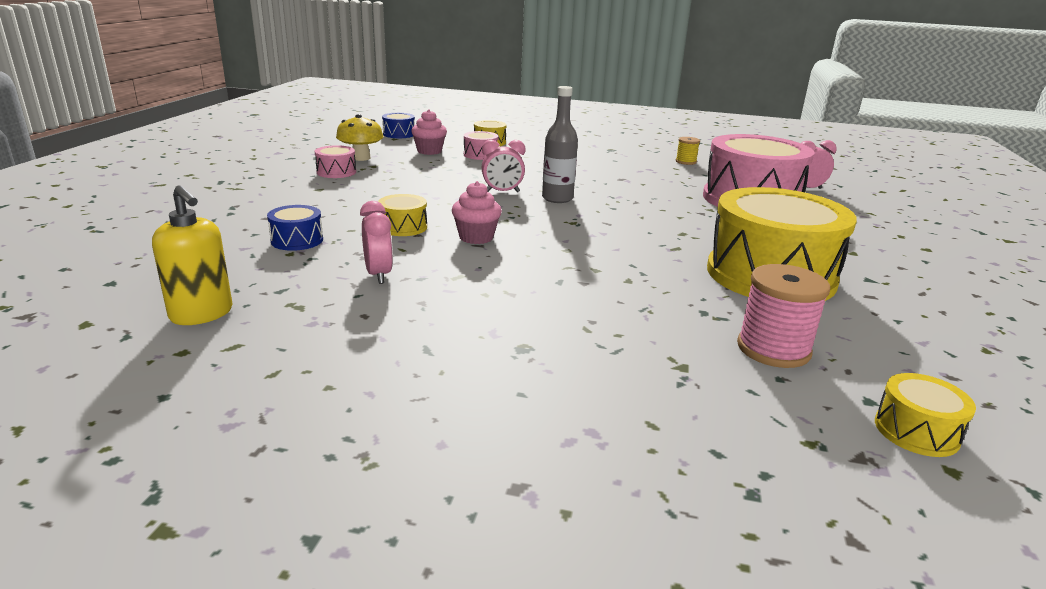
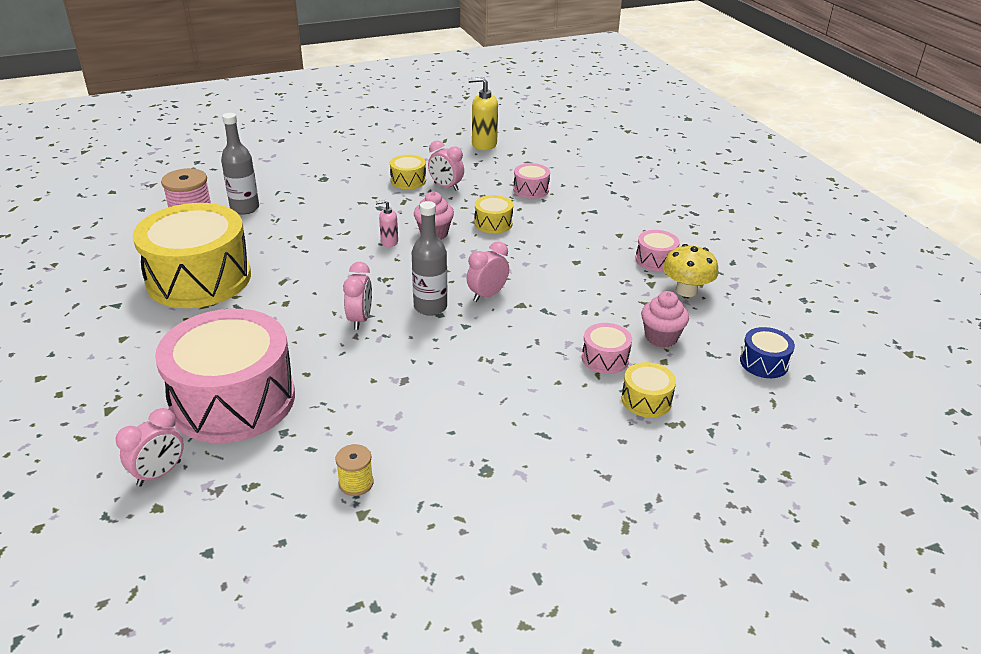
camera: 145 degrees right, 10 degrees up
blue drum [267,205,323,251] -> pink drum [513,163,550,199]
yellow drum [875,373,976,457] -> yellow drum moved to [390,155,426,189]
none -> grey bottle [221,113,259,215]
none -> pink clock [343,262,372,330]
none -> pink soap dispenser [376,200,398,247]

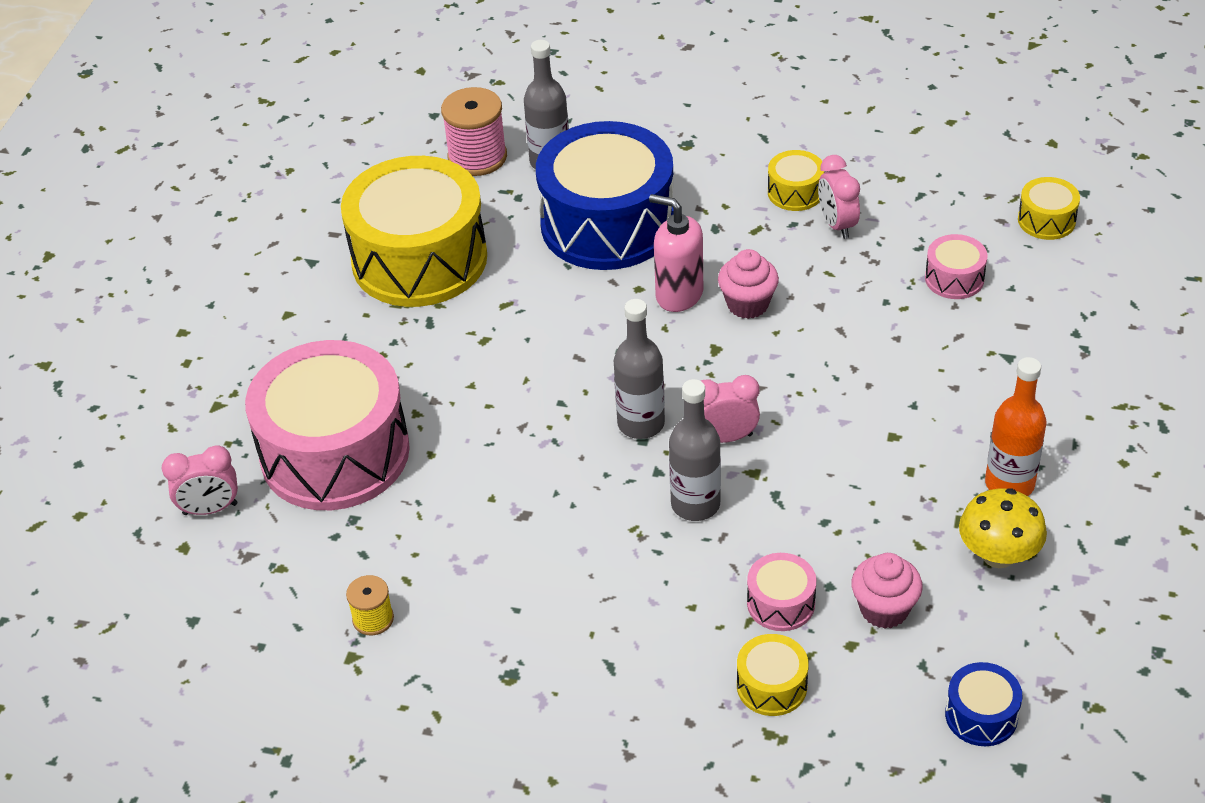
camera: 40 degrees right, 10 degrees up
pink clock [343,262,372,330] -> none
pink soap dispenser [376,200,398,247] -> pink soap dispenser [649,194,703,312], size x1.76
yellow soap dispenser [468,77,498,150] -> none
yellow drum [474,195,513,233] -> yellow drum moved to [1018,177,1080,240]
pink drum [635,230,680,271] -> orange bottle [985,357,1047,496]
none -> blue drum [536,121,674,270]
none -> grey bottle [669,379,721,521]

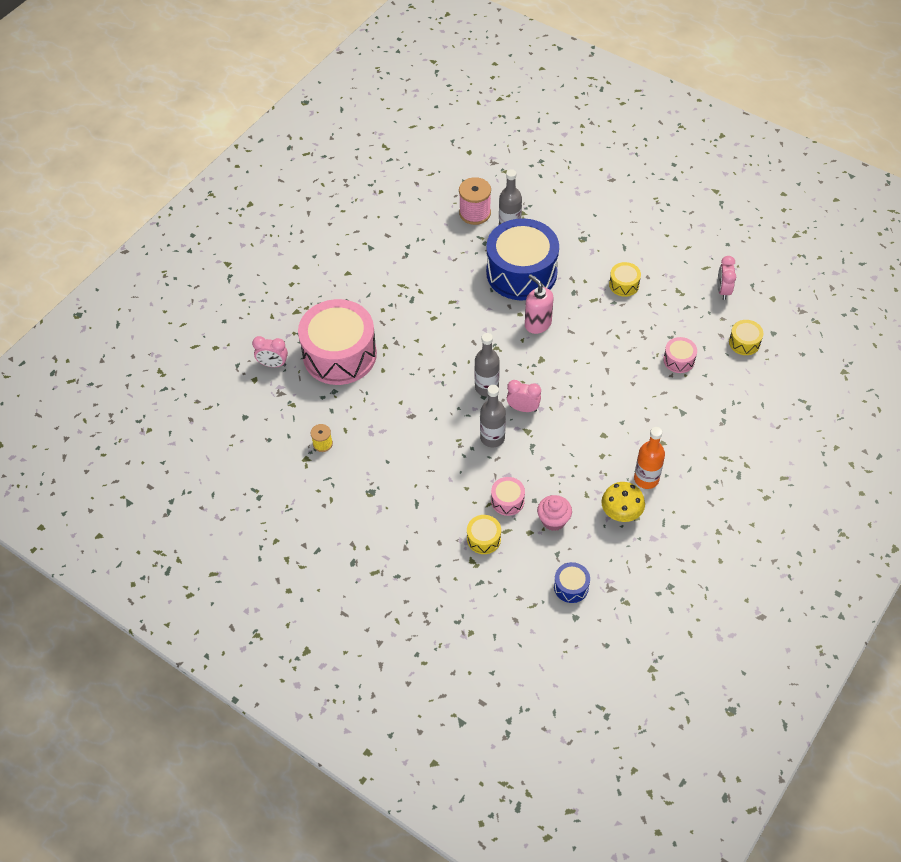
camera: 20 degrees right, 10 degrees up
yellow drum [341,156,487,307] -> none
pink cupcake [718,249,779,319] -> none
pink clock [818,155,860,239] -> pink clock moved to [718,256,736,300]

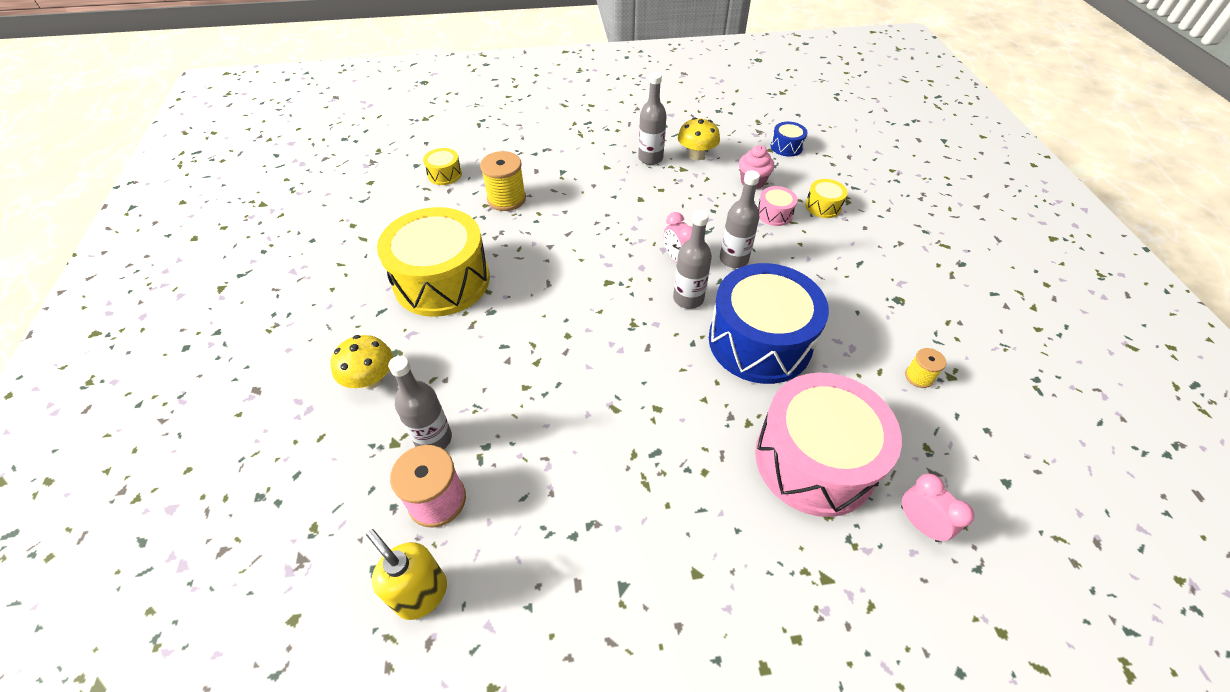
camera: 135 degrees left, 5 degrees down
blue drum [486,218,559,300] -> blue drum moved to [709,263,829,384]
pink soap dispenser [525,274,554,334] -> none
yellow drum [609,262,641,297] -> yellow drum [377,207,490,317], size x2.38
orange bottle [634,427,665,489] -> grey bottle [638,72,667,165]
pink drum [663,337,697,373] -> yellow spool [480,151,526,211]
pink clock [718,256,736,300] -> none
none -> yellow mushroom [330,335,393,389]
none -> yellow soap dispenser [366,529,447,620]

